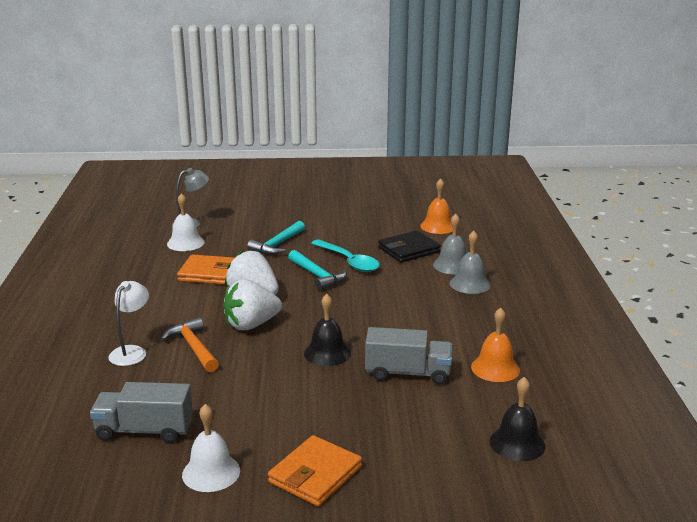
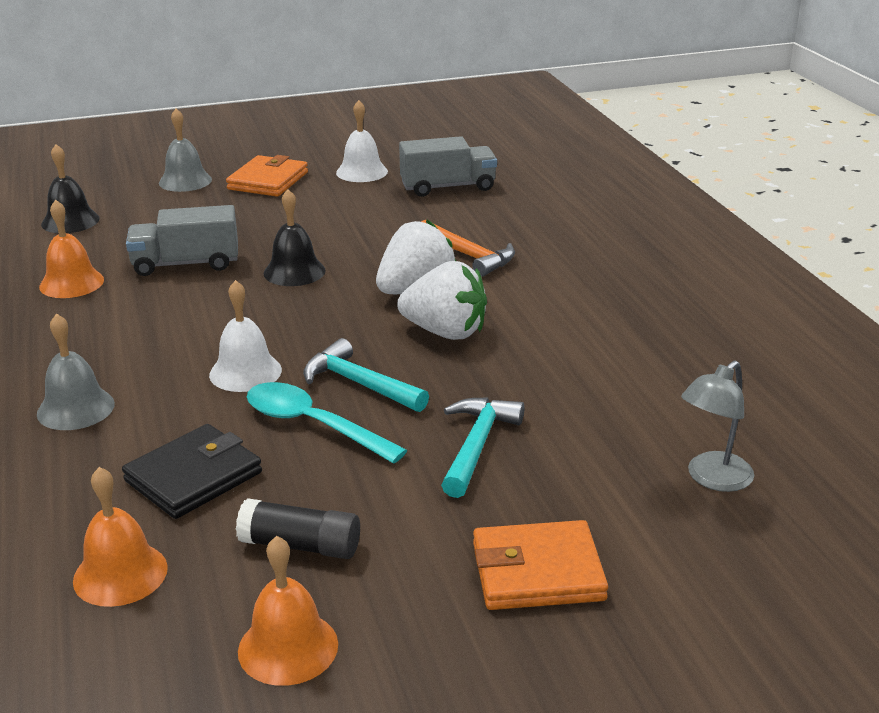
camera: 165 degrees right, 5 degrees up
white lamp [108,281,149,366] -> none
white bell [167,193,205,251] -> white bell moved to [209,280,282,392]
orange wallet [177,254,234,285] -> orange wallet moved to [473,520,608,610]
grey bell [433,214,467,274] -> grey bell moved to [159,109,212,192]
none -> black glue stick [236,498,360,559]
none -> orange bell [238,536,338,686]

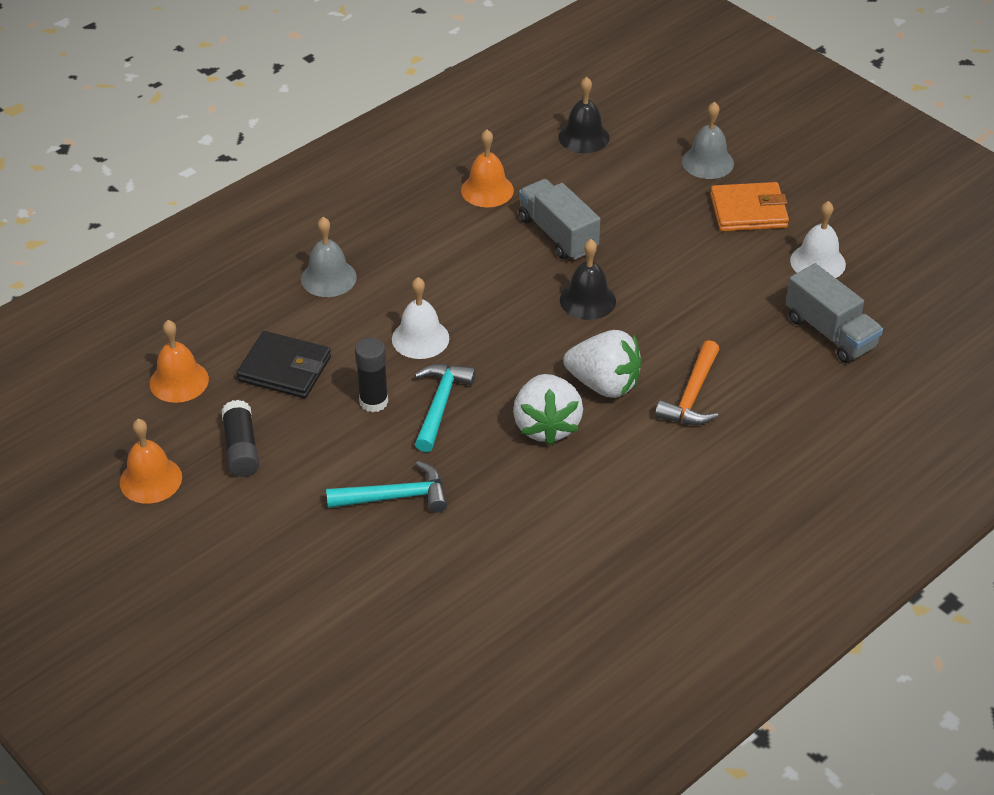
camera: 65 degrees right, 15 degrees up
turquoise spoon [247,382,407,464] -> black glue stick [355,338,388,412]
orange wallet [473,520,608,610] -> none
grey lamp [681,361,754,492] -> none

